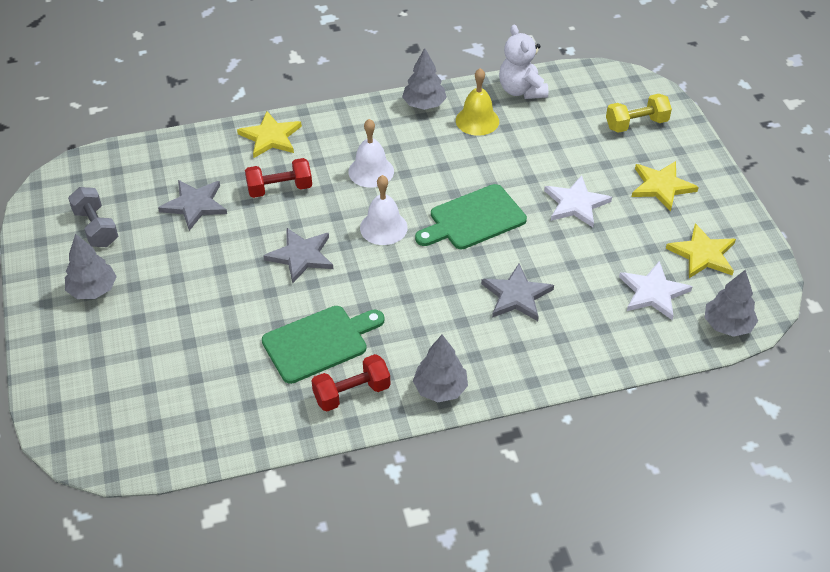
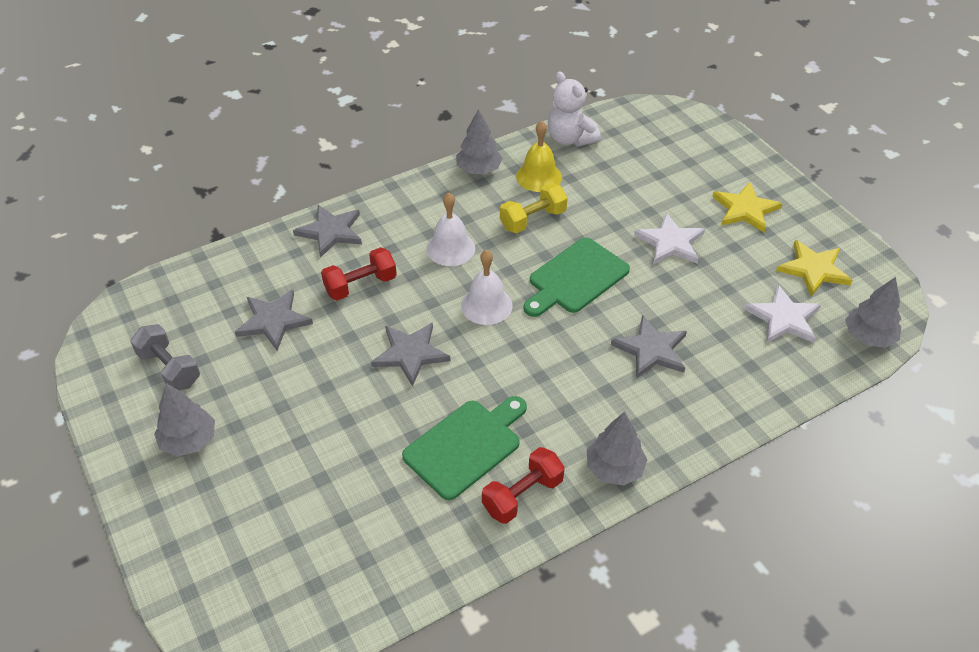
camera: 15 degrees left, 0 degrees up
yellow star [237,111,302,158] -> grey star [293,205,362,258]
yellow dumbbell [606,94,672,133] -> yellow dumbbell moved to [500,183,568,233]

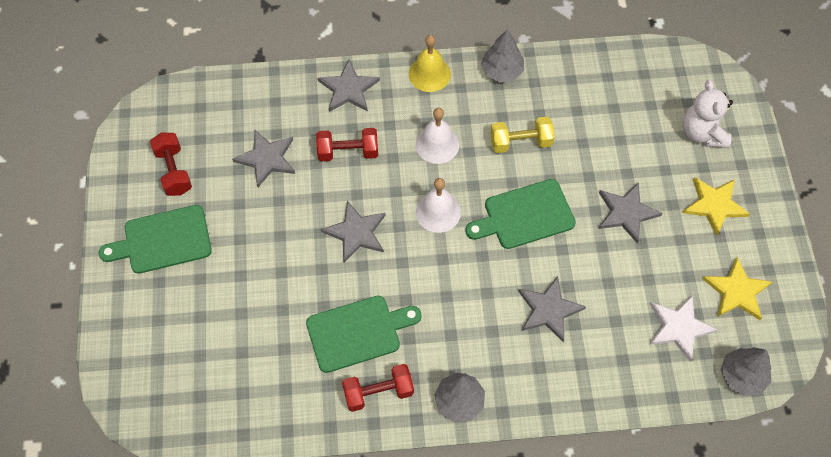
camera: 25 degrees right, 15 degrees up
grey dumbbell [130,324,200,390] -> red dumbbell [150,133,192,196]
grey tree [154,383,215,457] -> green cutting board [99,205,212,274]
yellow bell [516,121,562,192] -> yellow bell moved to [409,35,451,92]
white teddy bear [548,71,601,147] -> white teddy bear moved to [683,80,733,148]
white star [634,213,705,265] -> grey star [598,182,663,244]

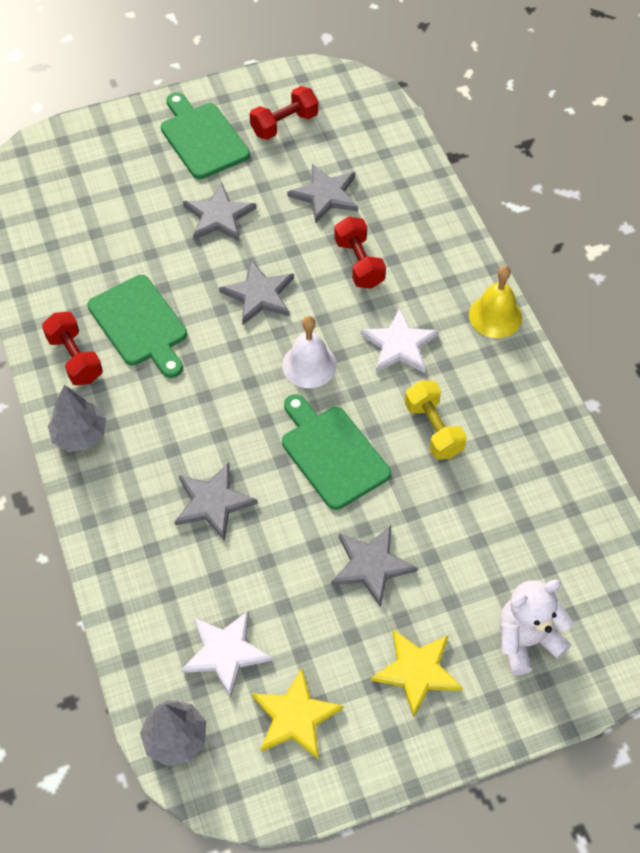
camera: 75 degrees right, 5 degrees down
grey star [318,60,380,112] -> grey star moved to [183,183,257,241]
white bell [415,108,459,164] -> white star [360,308,439,373]
grey tree [481,29,524,82] -> none

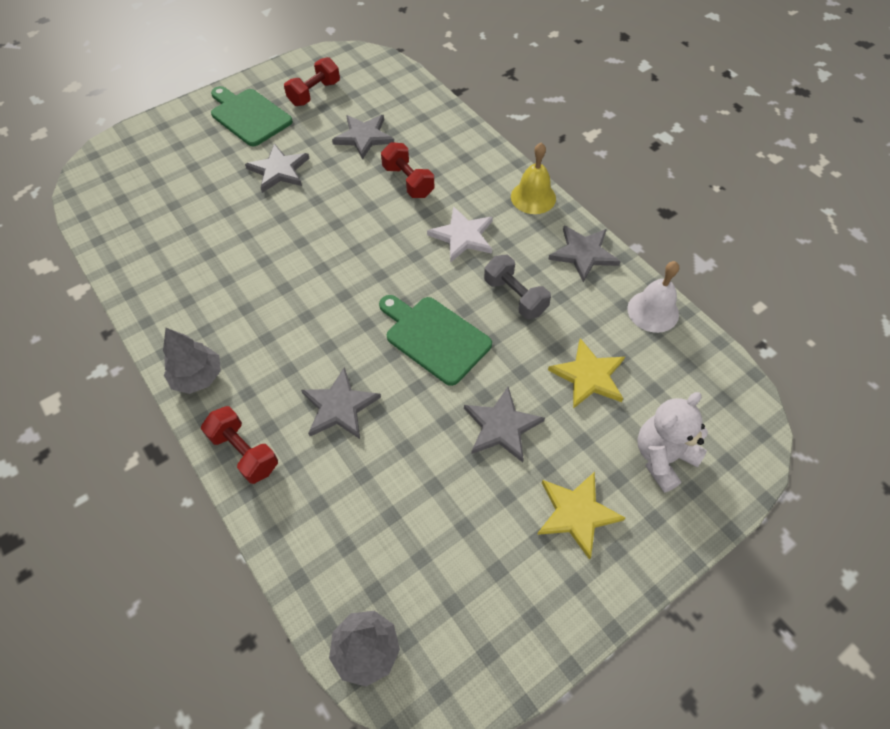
camera: 15 degrees left, 0 degrees up
red dumbbell [42,312,103,385] -> red dumbbell moved to [201,406,278,484]
green cutting board [87,275,187,378] -> none
white star [181,610,272,698] -> none
grey star [219,260,294,325] -> grey star moved to [548,225,621,282]
yellow star [252,669,344,760] -> yellow star moved to [548,338,625,409]
white bell [282,316,337,388] -> white bell moved to [627,261,679,333]
yellow dumbbell [405,381,467,459] -> grey dumbbell [484,255,551,319]

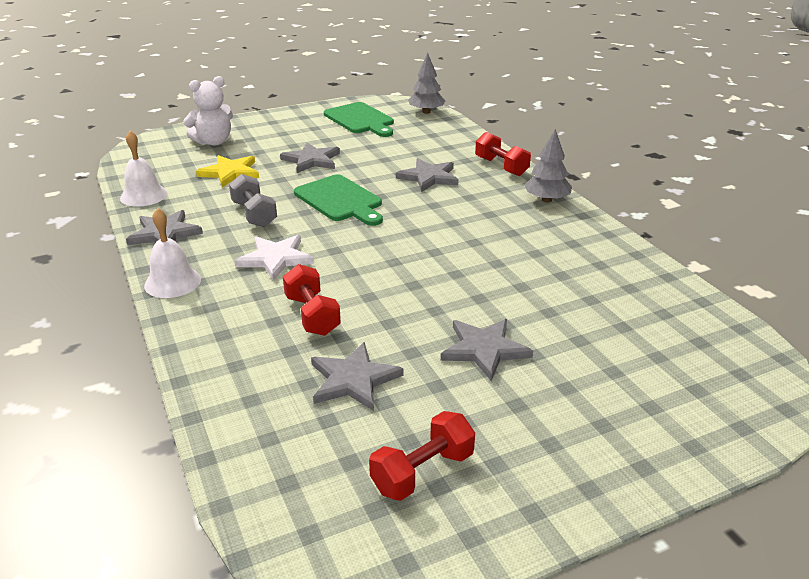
camera: 170 degrees left, 25 degrees down
green cutting board [211,86,293,146] -> green cutting board moved to [324,102,394,137]
yellow bell [511,142,556,214] -> white bell [144,208,201,298]
yellow star [537,472,625,560] -> none

